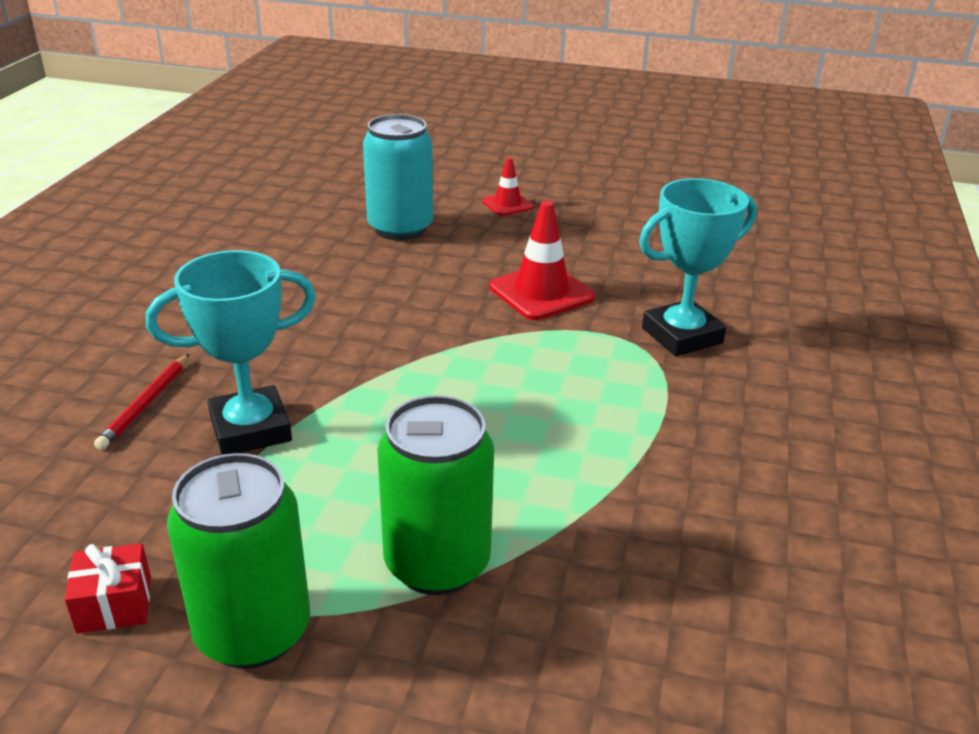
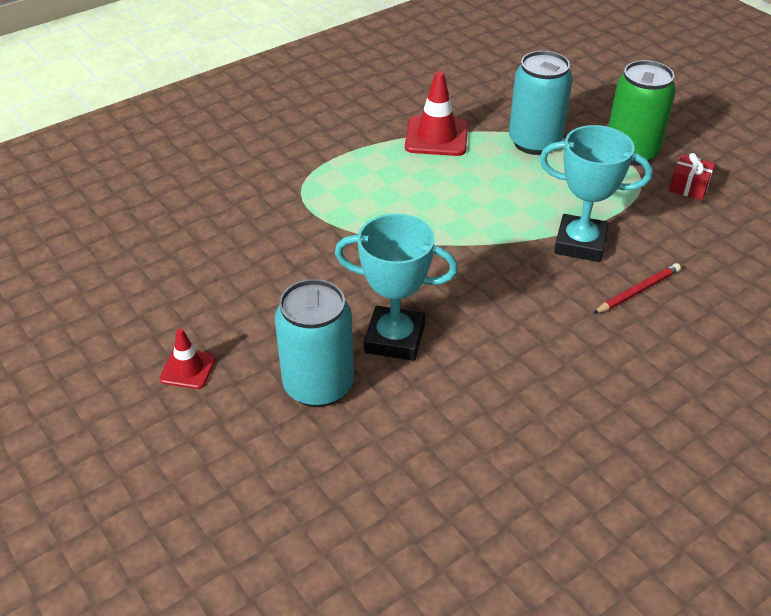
camera: 140 degrees left, 10 degrees up
green can [377,395,494,595] -> turquoise can [509,51,573,155]
red traffic cone [489,201,595,320] -> red traffic cone moved to [405,71,468,156]
turquoise trophy [639,178,757,357] -> turquoise trophy moved to [335,213,458,361]

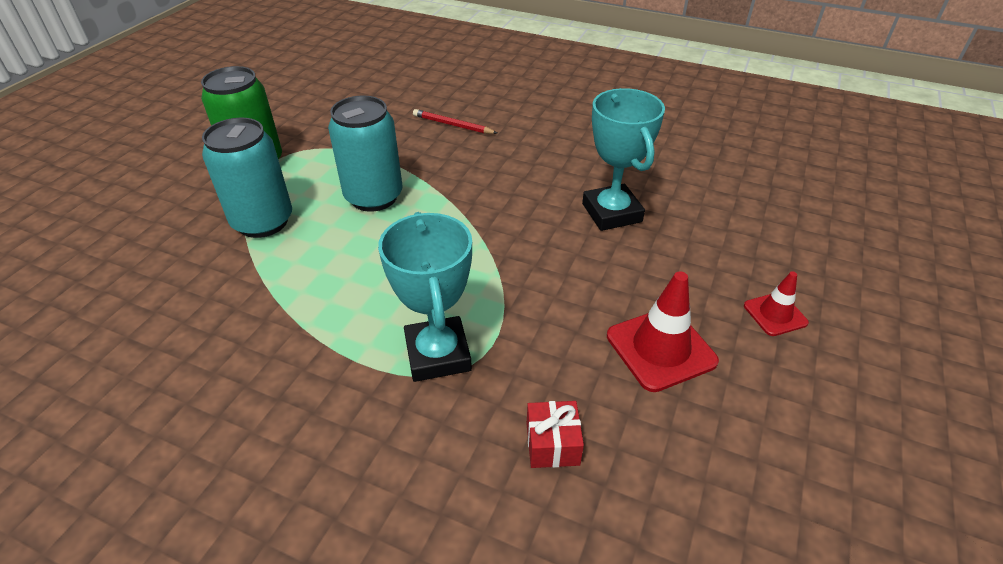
camera: 120 degrees left, 0 degrees up
turquoise can [275,279,354,407] -> turquoise can moved to [328,96,403,212]
red traffic cone [405,71,468,156] -> red traffic cone moved to [607,271,719,392]
turquoise trophy [540,125,652,262] -> turquoise trophy moved to [378,212,472,382]
red gift [669,153,716,200] -> red gift moved to [527,401,584,468]

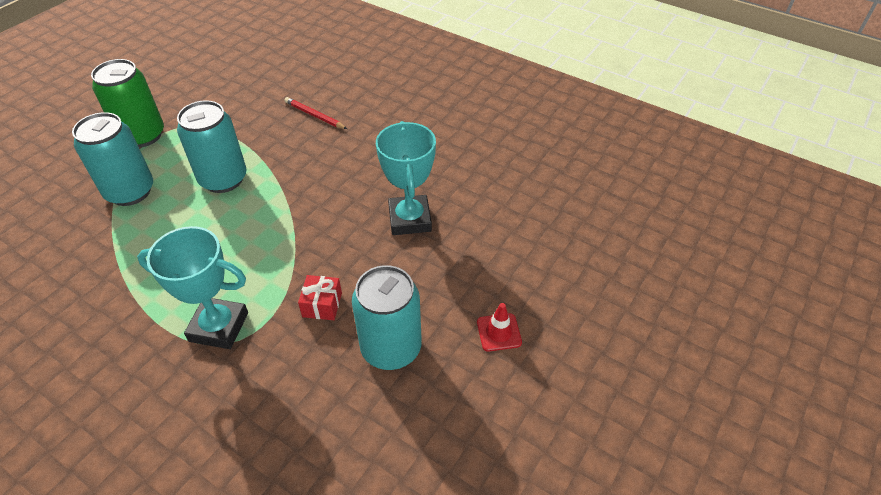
camera: 10 degrees right, 5 degrees up
turquoise trophy [378,212,472,382] -> turquoise trophy turned 75 degrees counterclockwise [137,226,248,349]
red gift [527,401,584,468] -> red gift moved to [298,275,342,320]
red traffic cone [607,271,719,392] -> turquoise can [352,265,422,370]

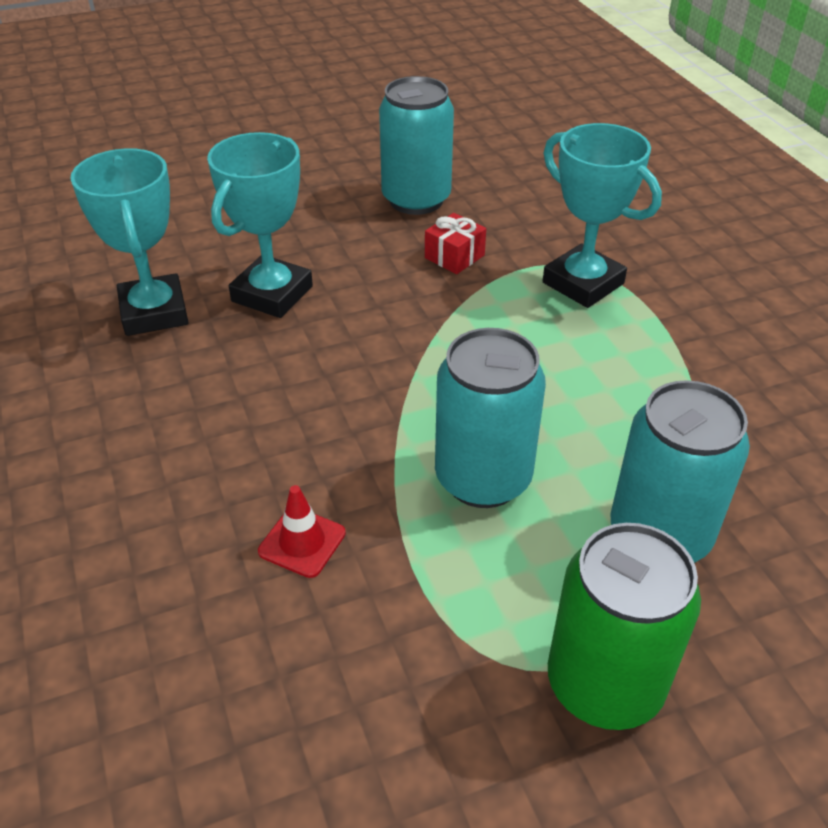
camera: 145 degrees left, 5 degrees down
red pencil [284,97,347,129] -> none
red traffic cone [477,303,522,351] -> red traffic cone moved to [258,485,346,578]
none -> turquoise trophy [70,148,188,336]

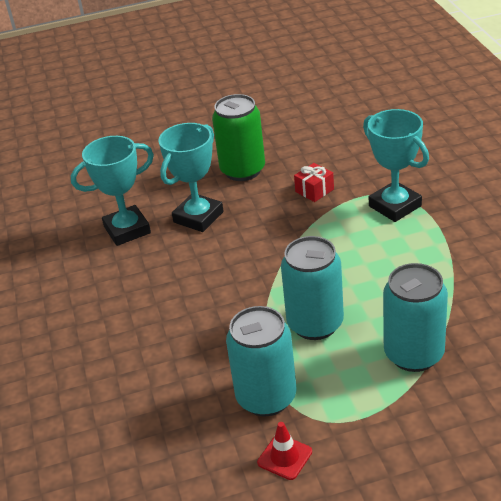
camera: 10 degrees right, 5 degrees down
turquoise trophy [70,148,188,336] -> turquoise trophy turned 75 degrees clockwise [71,136,154,246]
red traffic cone [258,485,346,578] -> red traffic cone moved to [257,422,312,480]
turquoise can [379,76,454,215] -> turquoise can moved to [226,306,296,416]
green can [548,523,701,730] -> green can moved to [212,94,265,181]

